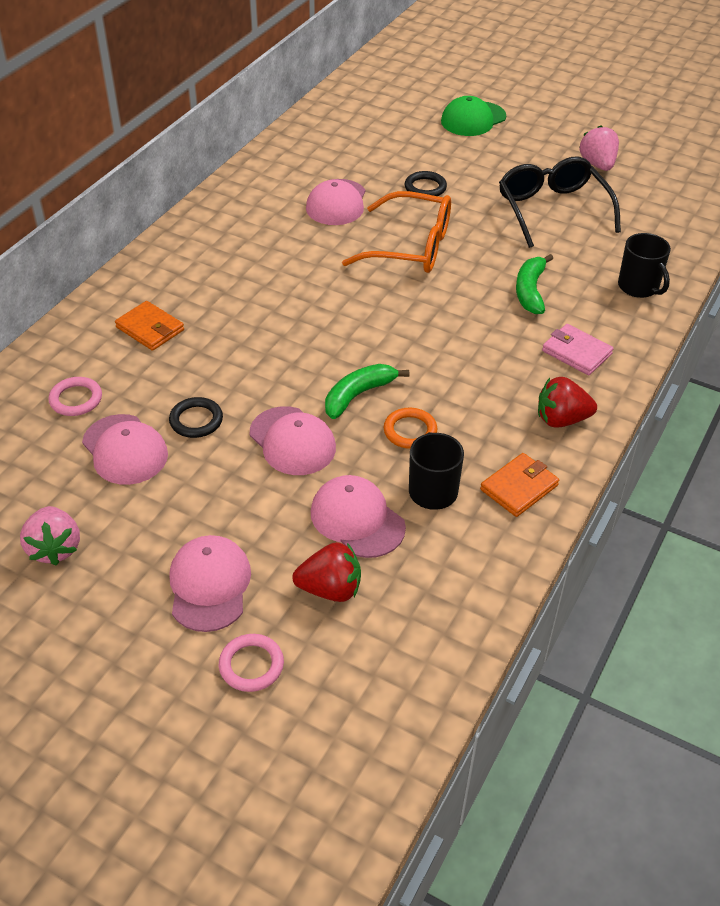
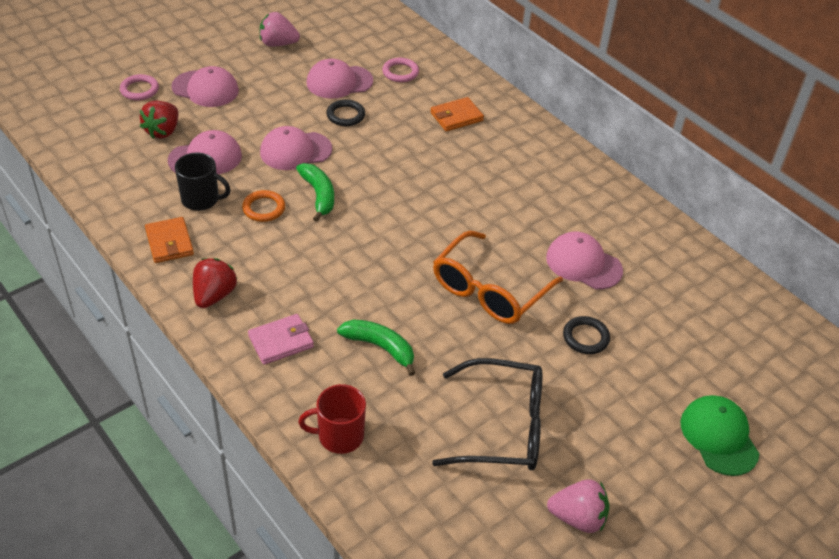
camera: 110 degrees right, 0 degrees up
black mug [618,233,671,298] -> red mug [298,384,366,454]

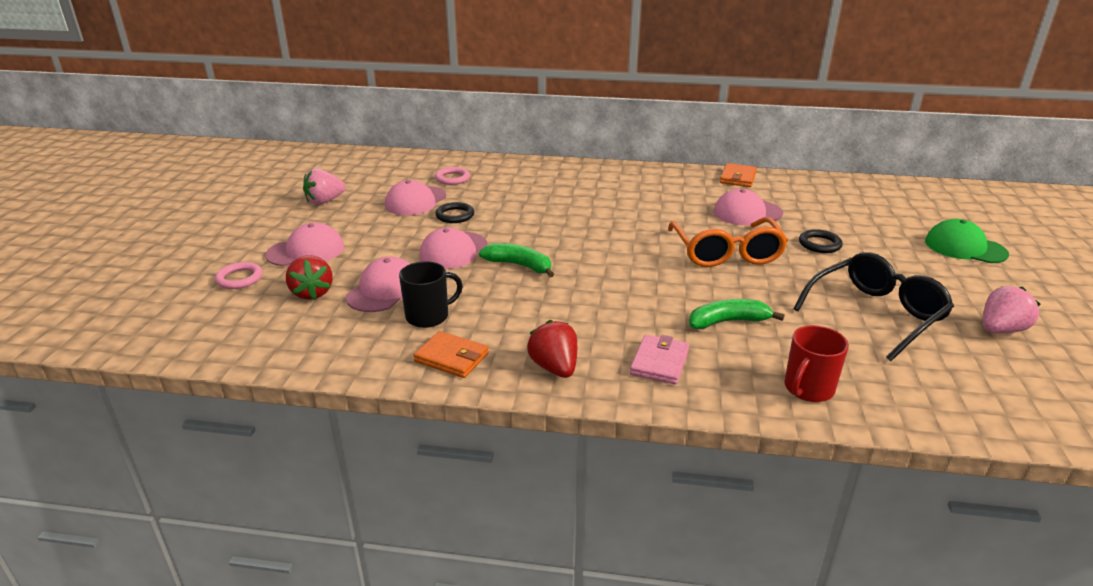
camera: 40 degrees left, 15 degrees down
orange ring [242,190,285,222] -> none
orange wallet [430,97,484,131] -> orange wallet moved to [720,163,757,187]

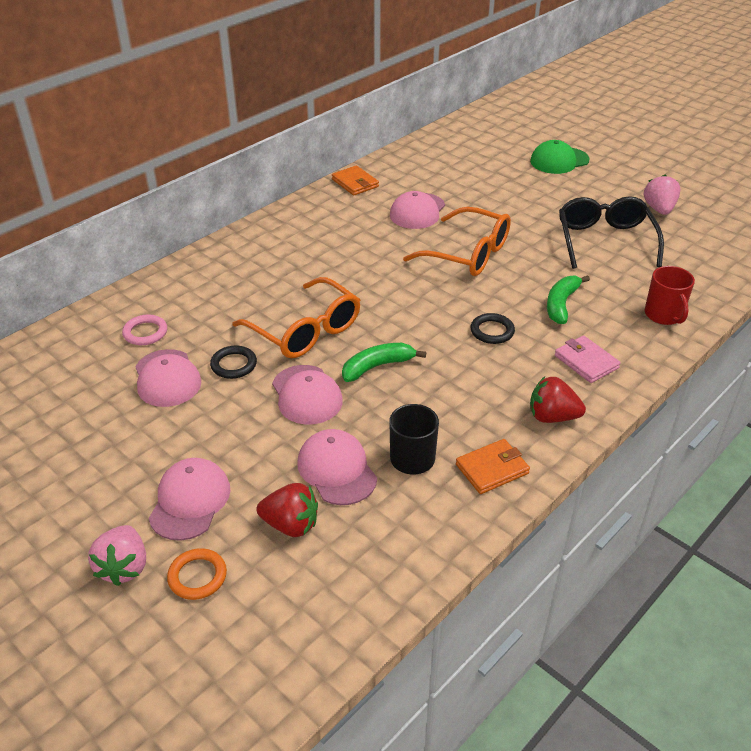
camera: 55 degrees left, 10 degrees up
pink ring [215,262,263,289] -> orange ring [167,548,227,600]
pink strawberry [303,168,346,205] -> pink strawberry moved to [88,525,146,586]
black ring [799,229,843,253] -> black ring moved to [471,313,515,344]
none -> orange glasses [232,277,360,358]

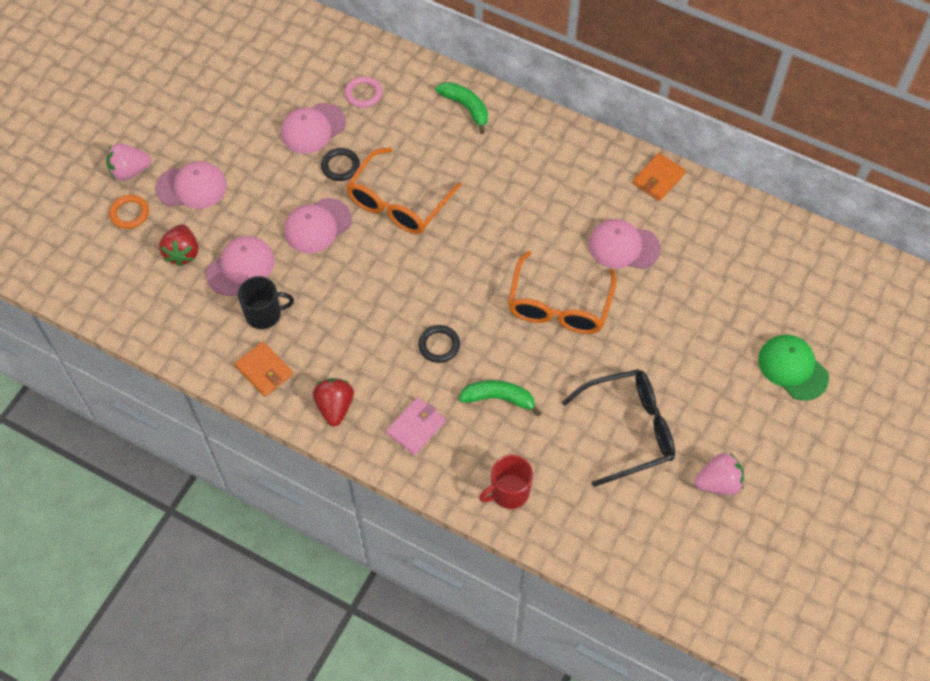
camera: 75 degrees right, 20 degrees up
green banana [342,343,426,382] -> green banana moved to [435,82,488,134]

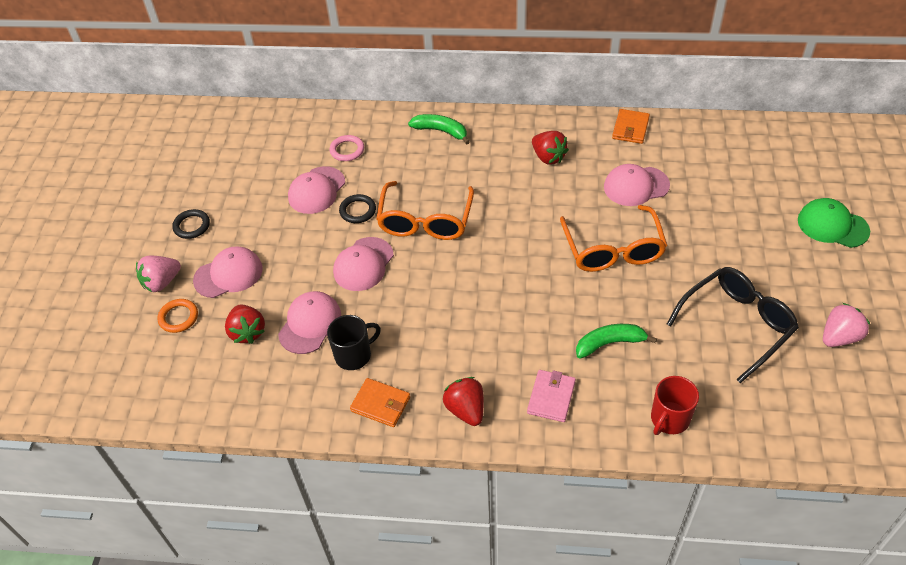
camera: 20 degrees left, 10 degrees down
black ring [418,325,460,363] -> black ring moved to [172,209,210,239]
none -> red strawberry [532,131,569,165]

